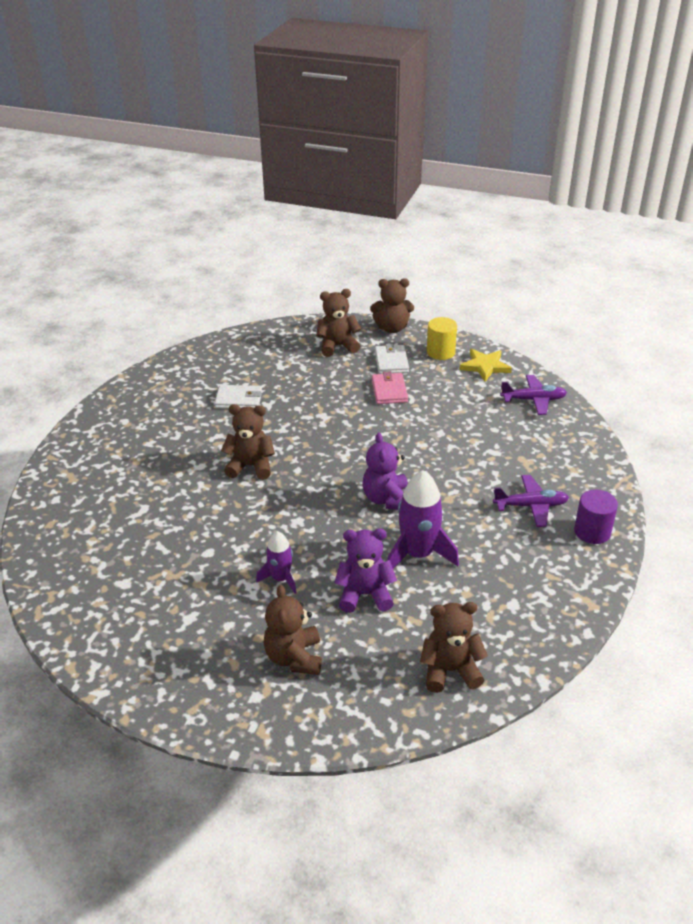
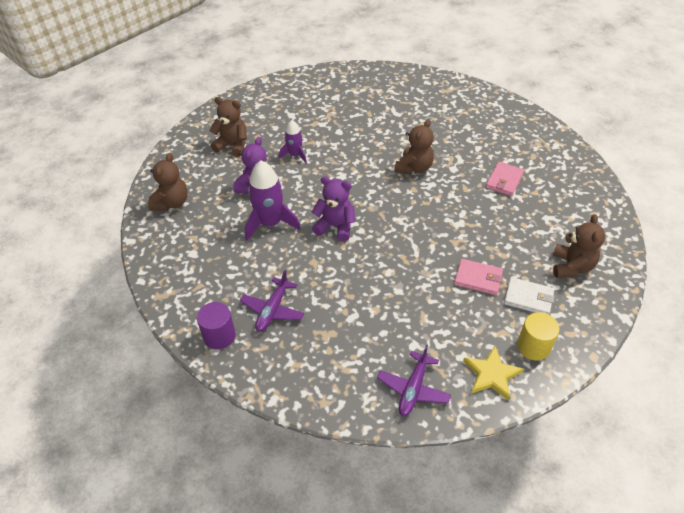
camera: 115 degrees right, 10 degrees up
white wallet [214,385,262,409] -> pink wallet [486,162,524,196]
brown teddy bear [370,278,414,333] -> none

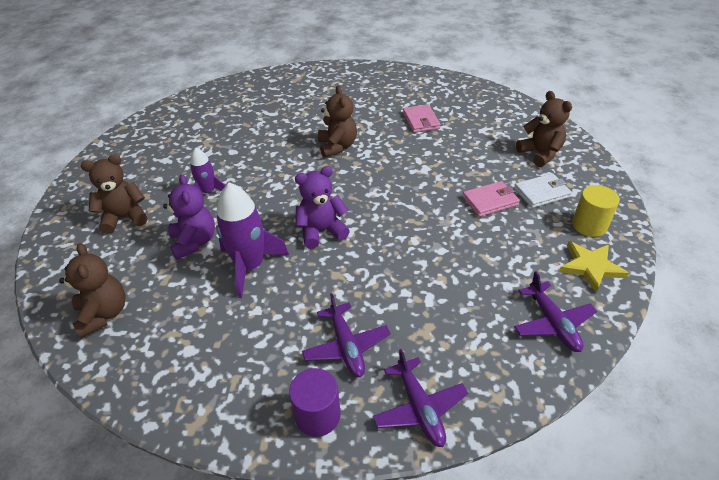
camera: 40 degrees left, 5 degrees down
none -> purple plane [373,349,468,447]

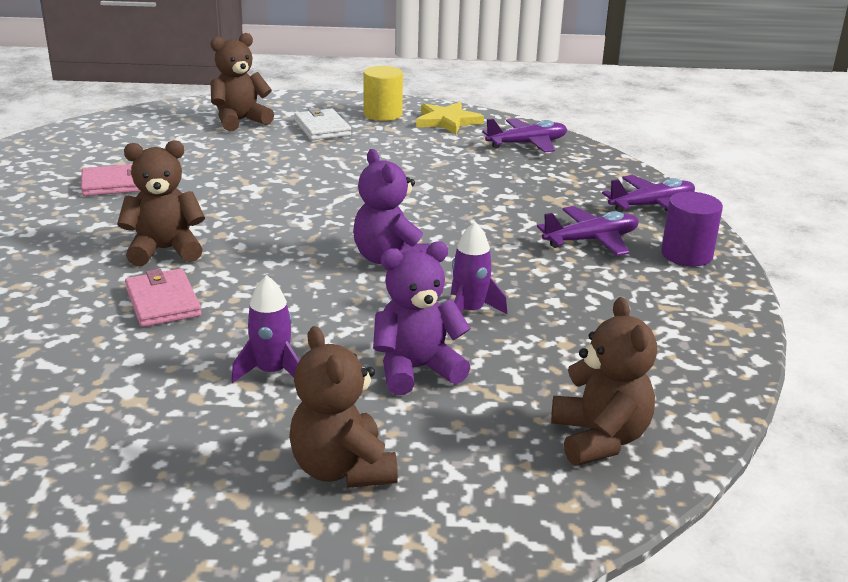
camera: 95 degrees left, 15 degrees down
brown teddy bear [59,243,126,338] -> brown teddy bear turned 105 degrees clockwise [551,297,657,466]
purple rocket [216,182,289,298] -> purple rocket [451,222,507,314], size x0.58
pink wallet [462,181,520,217] -> pink wallet moved to [125,269,201,327]

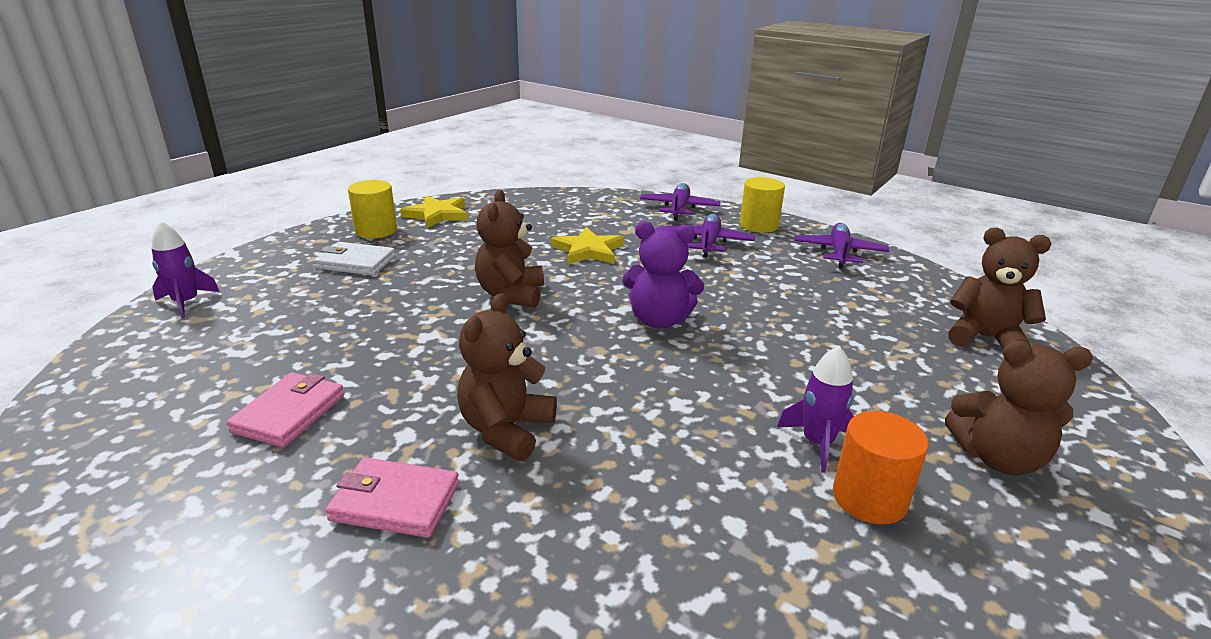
camera: 55 degrees left, 0 degrees up
pink wallet [125,269,201,327] -> pink wallet moved to [325,457,459,538]
brown teddy bear [210,33,274,131] -> brown teddy bear moved to [475,190,544,308]
purple teddy bear [373,241,471,395] -> none
purple rocket [451,222,507,314] -> purple rocket moved to [151,221,220,319]
purple plane [482,118,567,153] -> purple plane moved to [795,223,889,268]
purple cylinder [661,192,723,266] -> yellow cylinder [740,177,785,233]
none -> yellow star [551,227,624,265]
none -> orange cylinder [833,411,929,524]

